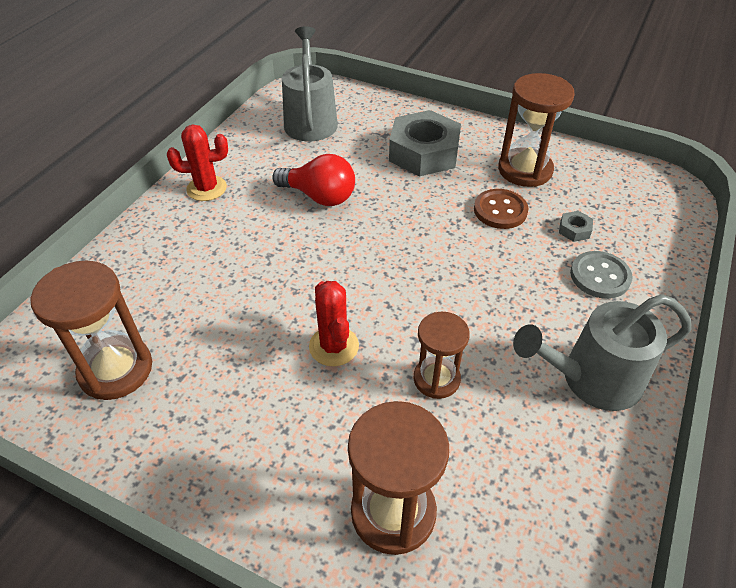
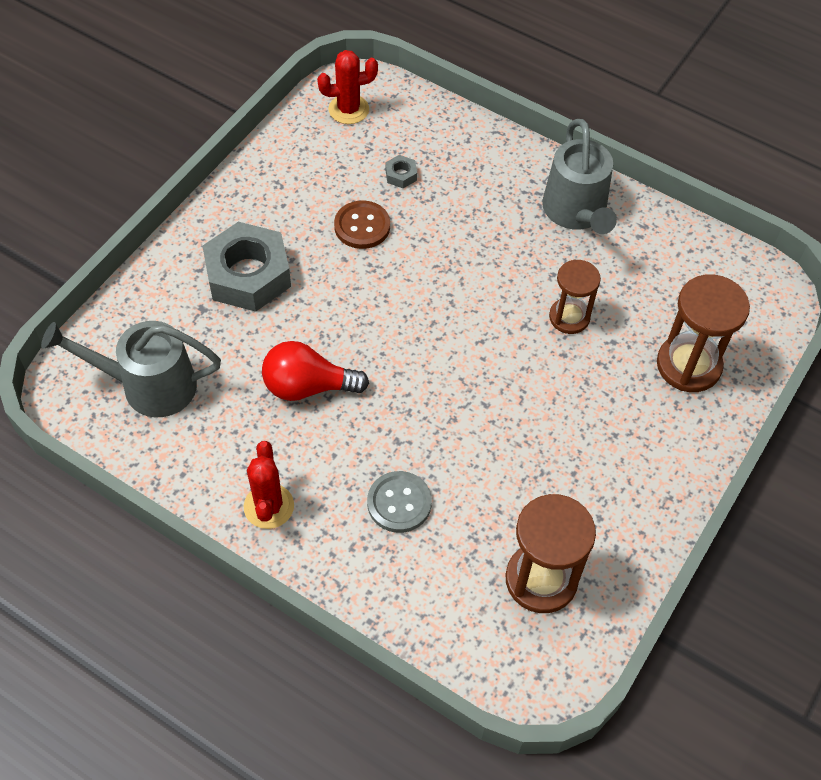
camera: 85 degrees left, 10 degrees up
red light bulb [272,154,355,206] -> red light bulb turned 120 degrees counterclockwise [262,341,369,401]
red cactus [309,281,359,366] -> red cactus moved to [317,50,378,124]
brown hourglass [498,73,575,187] -> none
grey button [570,251,632,299] -> grey button moved to [367,471,432,533]

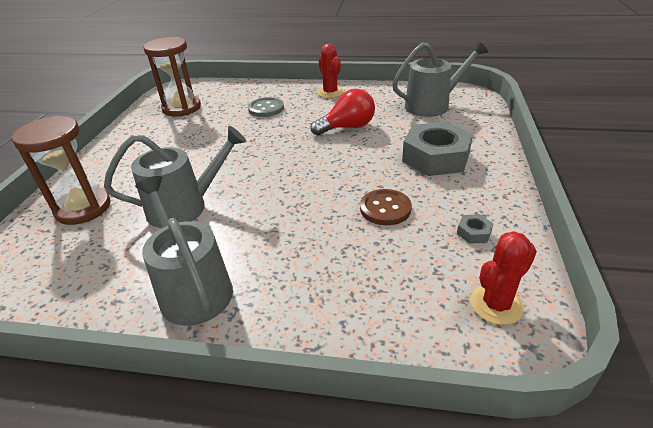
camera: 160 degrees right, 20 degrees down
grey nut [385,155,417,188] -> grey nut moved to [457,214,493,244]
brown hourglass [549,260,601,334] -> grey watering can [104,126,247,228]

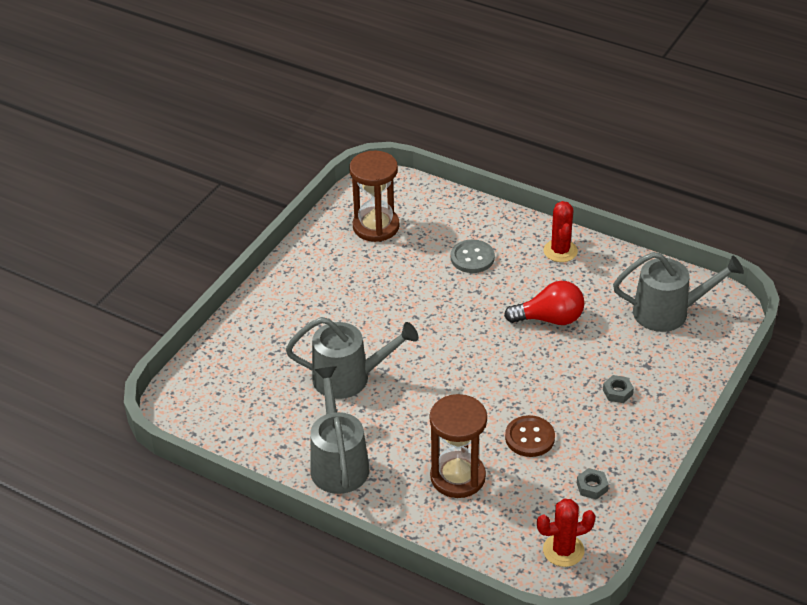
camera: 20 degrees right, 5 degrees up
brown hourglass [12,116,111,225] -> brown hourglass moved to [430,394,487,498]
grey nut [402,121,473,176] -> grey nut [603,375,634,403], size x0.40

